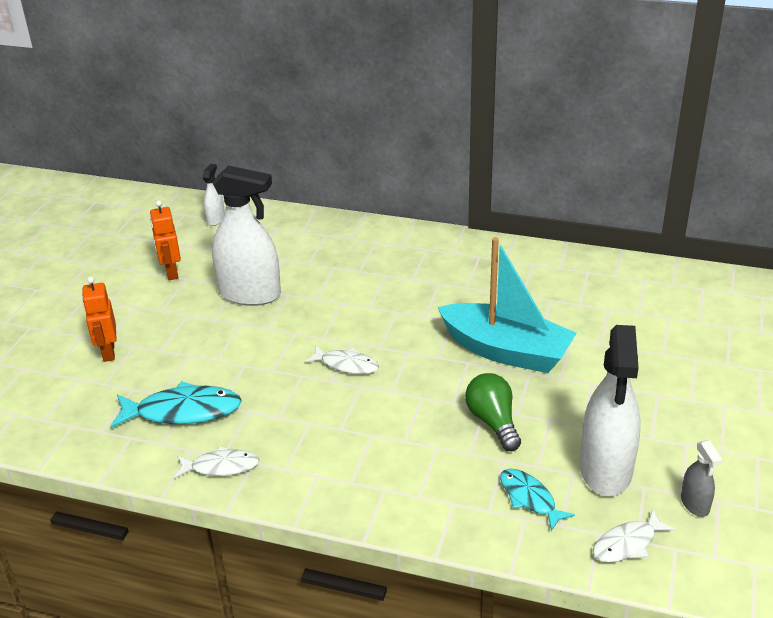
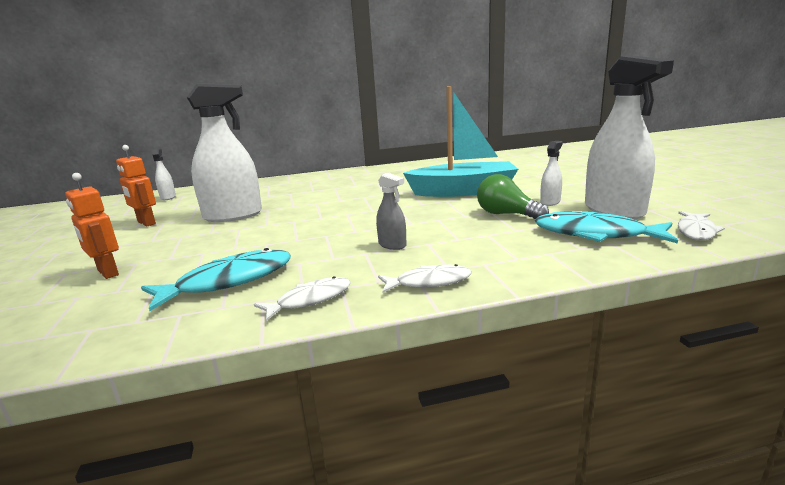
camera: 30 degrees left, 15 degrees down
white fish [305,345,379,374] -> white fish moved to [378,264,471,293]
turquoise fish [500,469,575,531] -> turquoise fish [535,211,678,244], size x1.63
grey spray bottle [681,440,723,517] -> grey spray bottle moved to [376,173,407,250]
none -> white spray bottle [540,141,563,206]

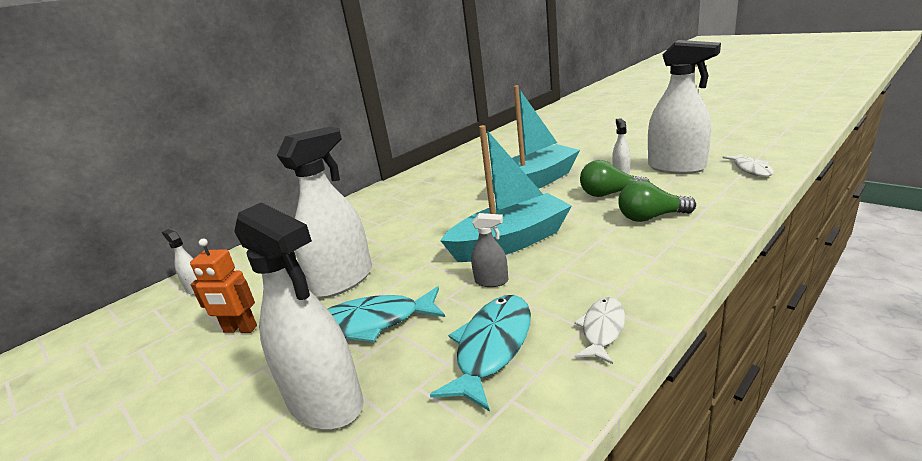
camera: 30 degrees left, 5 degrees up
orange robot [65,173,119,279] -> white spray bottle [234,202,364,430]
grey spray bottle [376,173,407,250] -> grey spray bottle moved to [471,213,508,287]
white fish [378,264,471,293] -> none
turquoise fish [535,211,678,244] -> turquoise fish moved to [328,286,445,342]
none -> turquoise boat [440,125,572,262]
none -> green light bulb [618,180,696,222]

